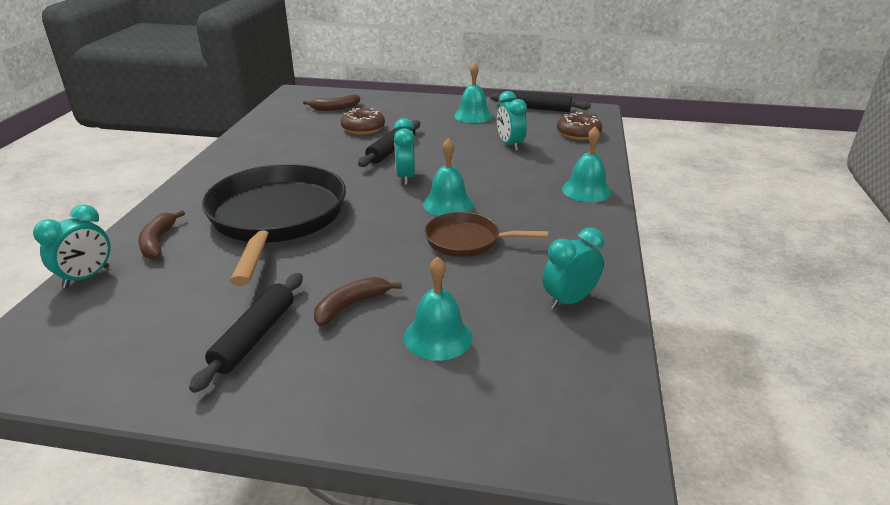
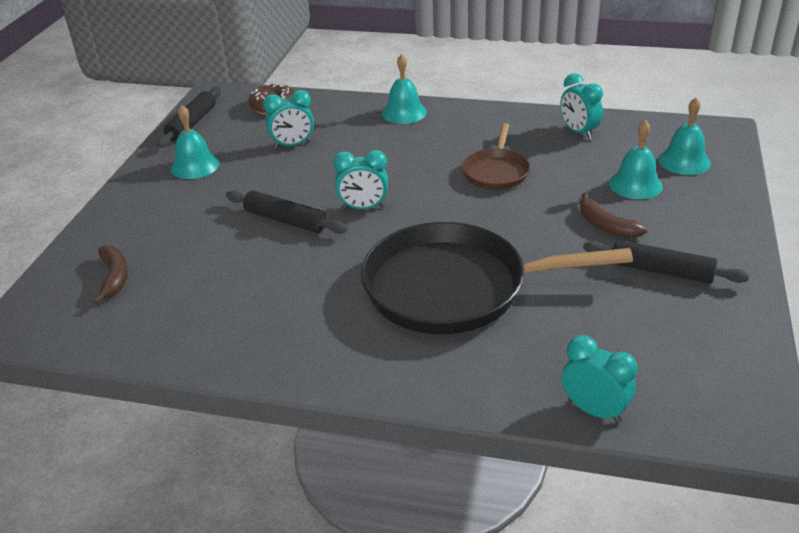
camera: 85 degrees left, 5 degrees up
brown banana [138,210,185,259] -> none
brown donut [341,108,385,135] -> none
turquoise bell [423,138,473,216] -> turquoise bell moved to [658,98,711,175]

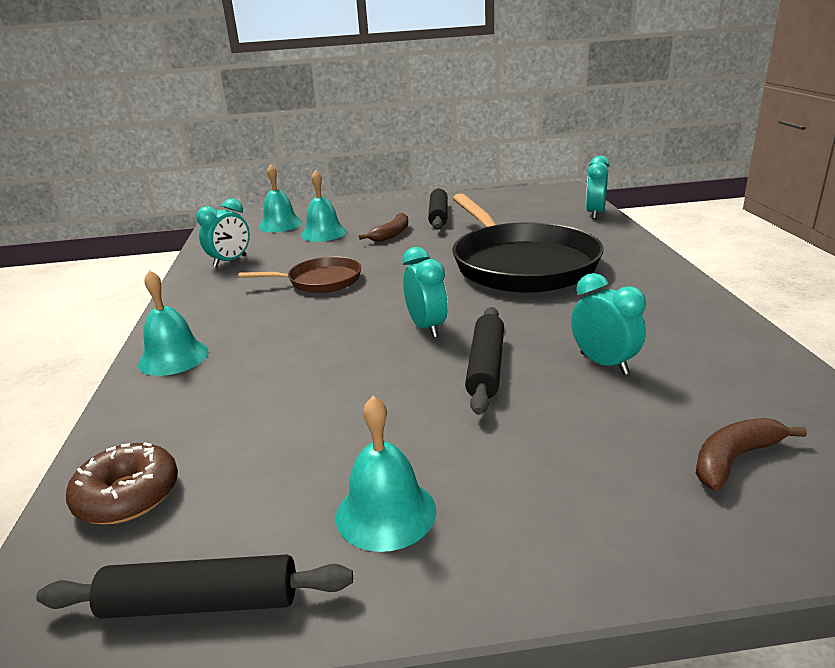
camera: 110 degrees left, 10 degrees down
turquoise clock [263,90,314,149] -> turquoise clock moved to [571,273,646,375]

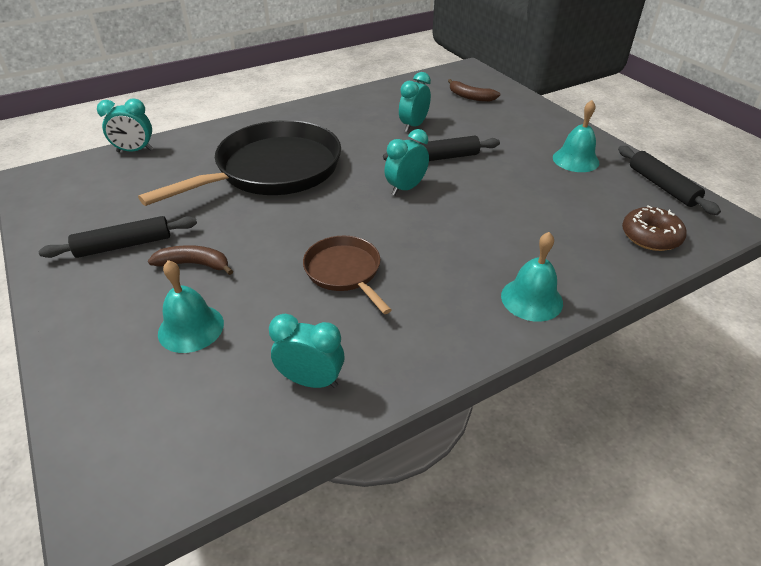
camera: 115 degrees left, 15 degrees up
turquoise bell [259,164,303,232] -> none

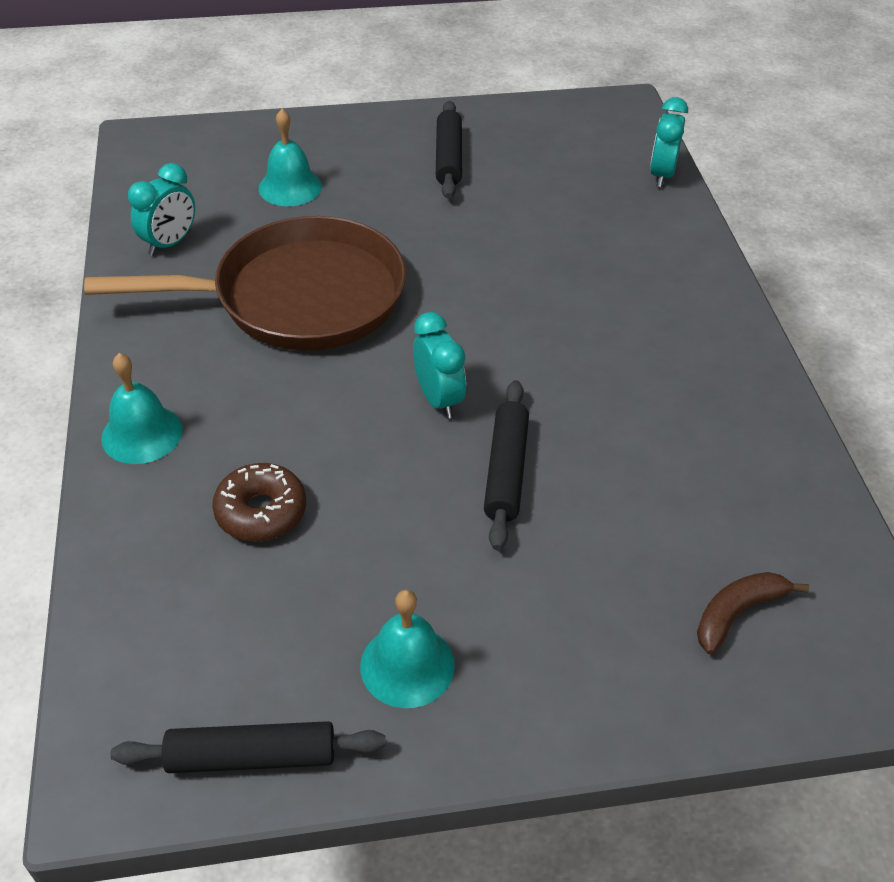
camera: 110 degrees right, 5 degrees up
black pan [138,120,341,206] -> none
brown banana [148,245,233,275] -> none
brown pan [303,236,392,314] -> brown pan [84,216,406,351], size x2.00
turquoise clock [399,72,431,132] -> none
brown donut [622,205,687,251] -> brown donut moved to [212,463,306,541]

